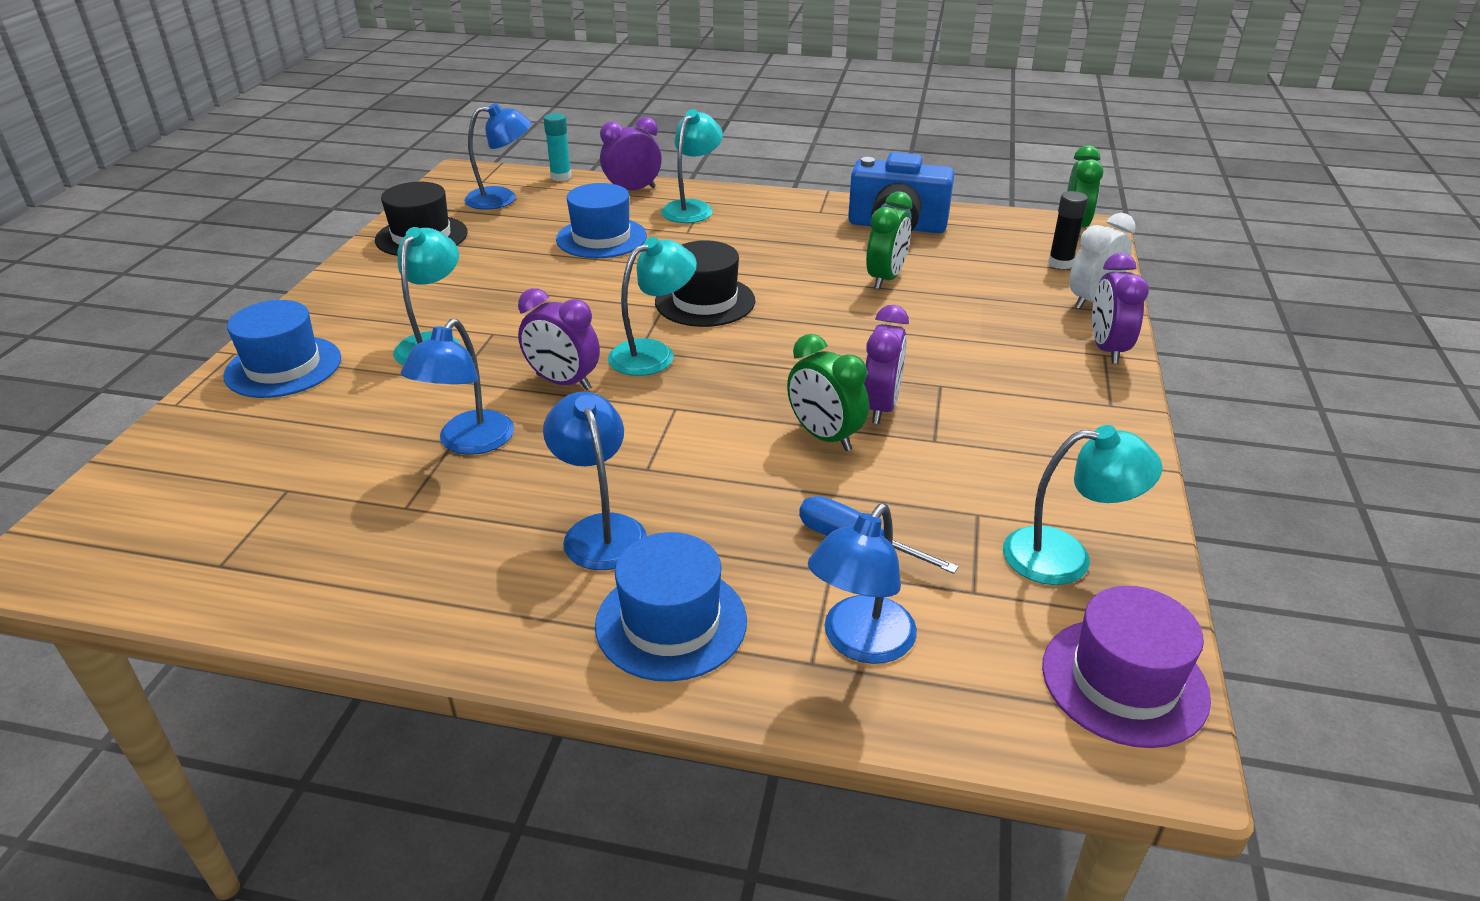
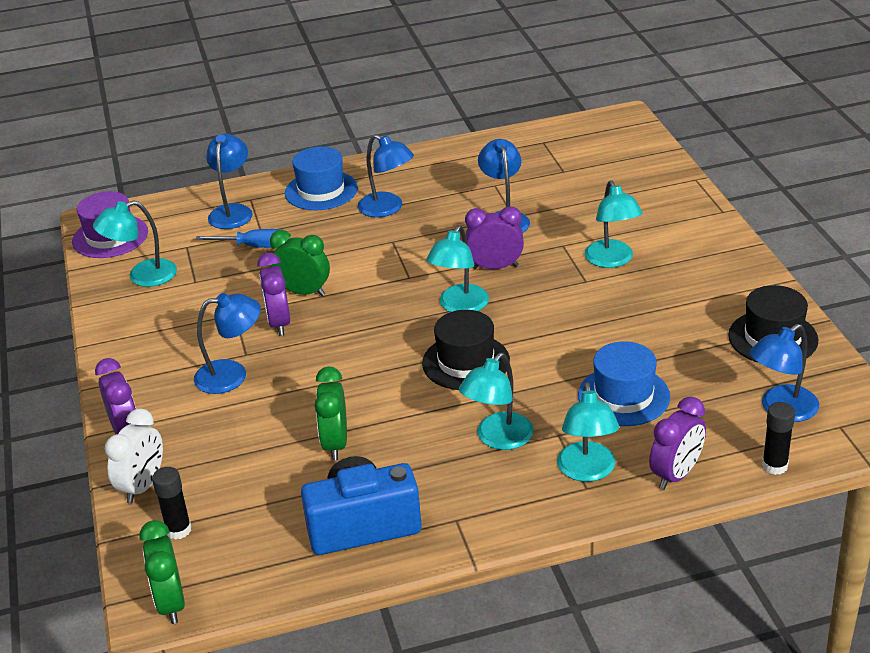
camera: 155 degrees right, 0 degrees up
blue hat [223,300,341,398] -> none
turquoise glue stick [543,113,572,181] -> black glue stick [762,402,795,475]
none -> blue lamp [194,293,261,394]
none -> turquoise lamp [459,353,534,450]

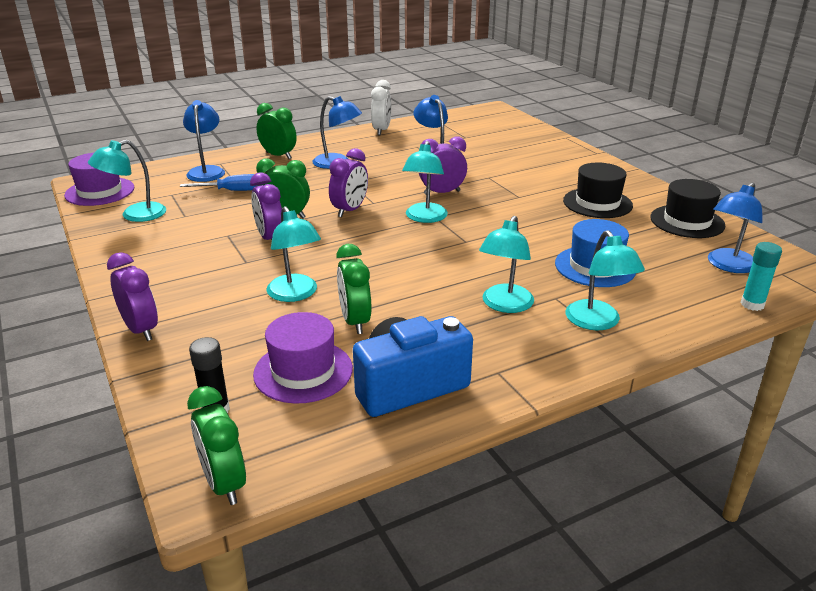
camera: 15 degrees left, 5 degrees down
white clock [105,408,163,503] -> white clock moved to [371,80,391,135]
blue lamp [194,293,261,394] -> none
blue hat [285,147,358,210] -> green clock [256,103,297,159]
black hat [422,310,510,390] -> black hat moved to [563,163,633,218]
turquoise lamp [585,181,643,268] -> turquoise lamp moved to [266,206,321,302]
purple clock [649,397,706,490] -> purple clock moved to [329,148,368,217]
black glue stick [762,402,795,475] -> turquoise glue stick [741,242,782,311]
none -> purple hat [253,312,353,404]

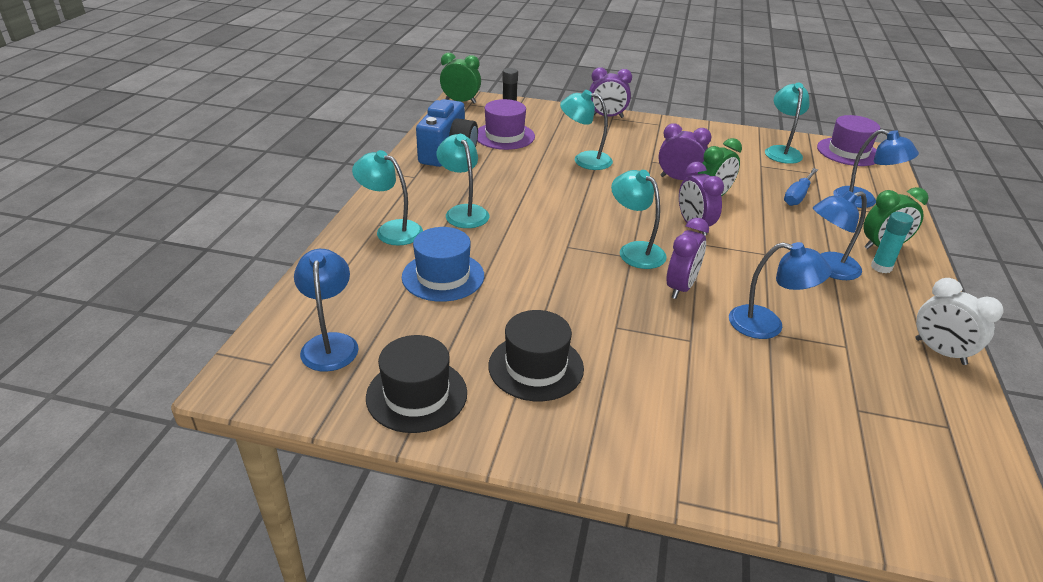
camera: 130 degrees right, 5 degrees up
green clock [336,244,371,334] -> none
turquoise glue stick [741,242,782,311] -> turquoise glue stick moved to [871,212,914,273]

